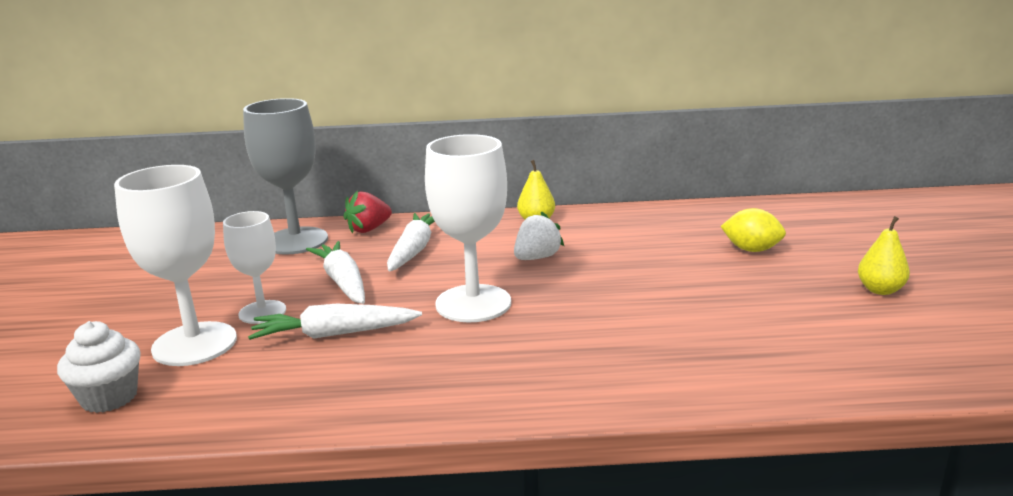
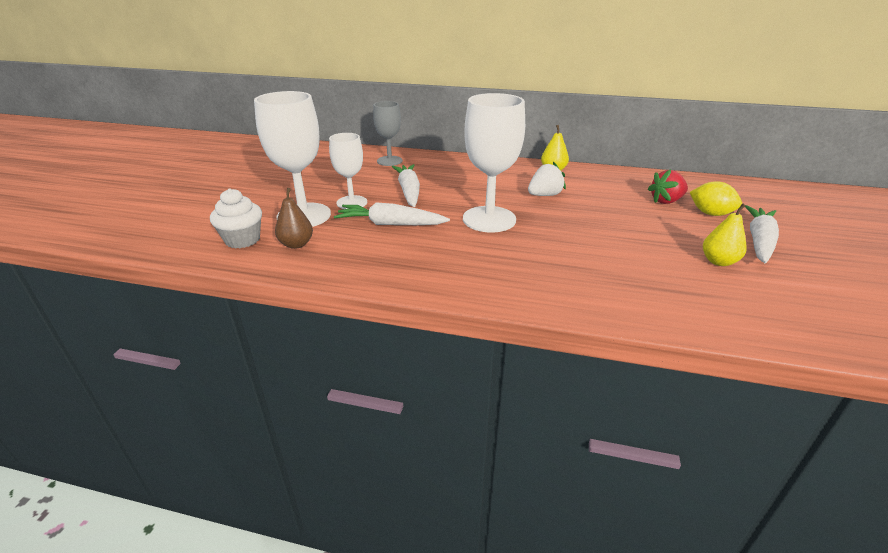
camera: 15 degrees right, 10 degrees up
grey goblet [243,98,328,255] -> grey goblet [373,101,403,166], size x0.61
red strawberry [344,191,392,234] -> red strawberry moved to [648,169,688,204]
white carrot [387,213,435,271] -> white carrot moved to [745,205,779,263]
yellow pear [858,216,910,295] -> yellow pear moved to [703,203,747,266]
none -> brown pear [275,188,313,249]

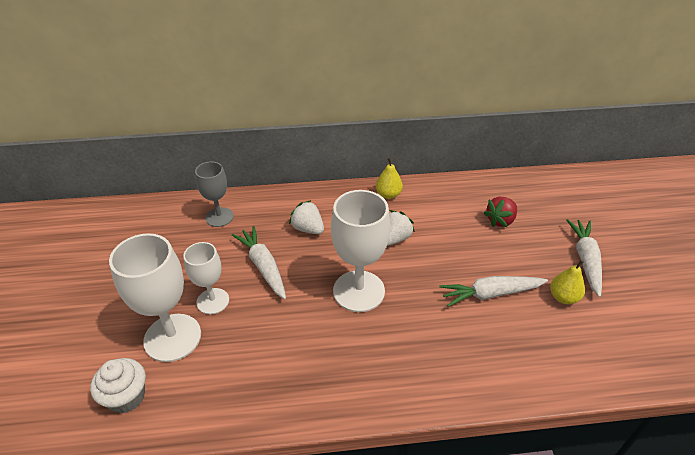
camera: 20 degrees left, 10 degrees up
brown pear [275,188,313,249] -> none
white carrot [334,202,450,225] -> white carrot moved to [439,276,548,307]
yellow lemon [690,181,742,216] -> none
none -> white strawberry [289,200,324,234]

